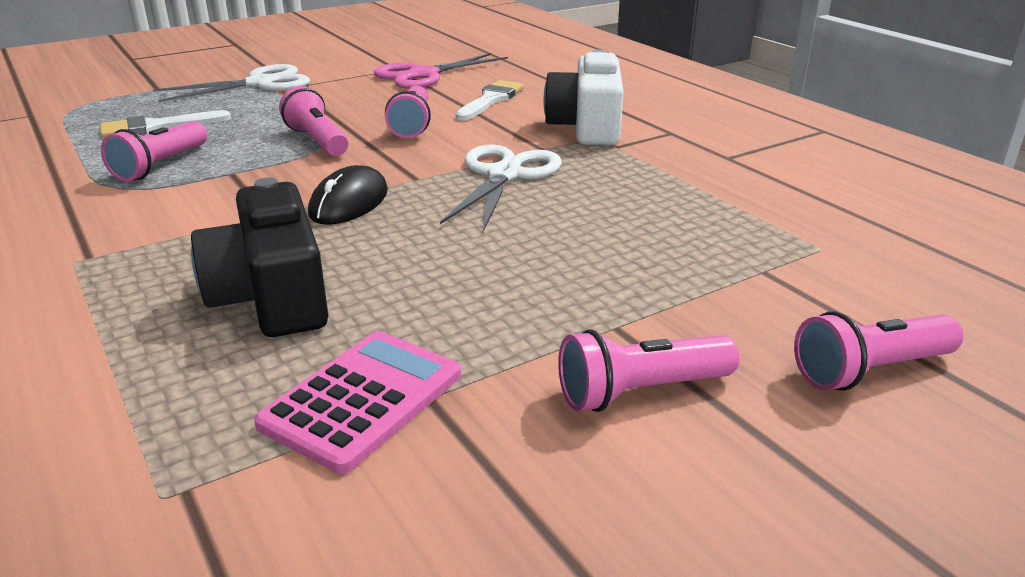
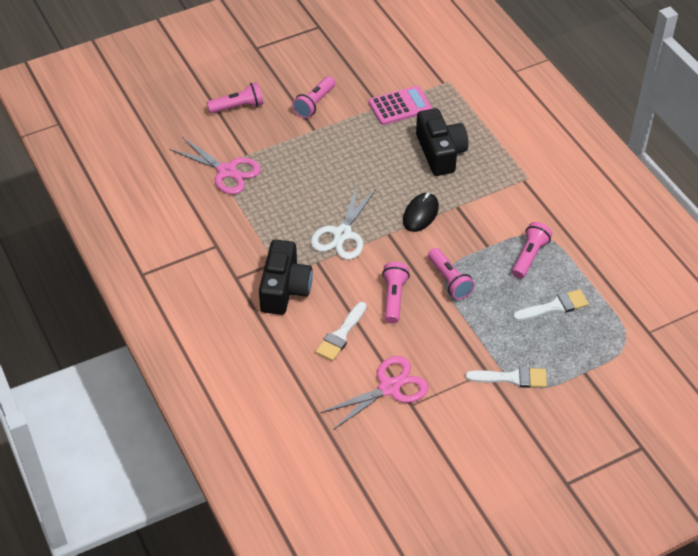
camera: 175 degrees left, 20 degrees up
white scissors [153,64,310,102] -> white brush [465,367,547,388]
pink calculator [254,331,461,474] -> pink calculator turned 150 degrees counterclockwise [368,86,432,125]
white camera [544,50,624,145] -> black camera [259,240,313,315]
pink flashlight [558,330,739,412] -> pink flashlight turned 135 degrees clockwise [292,76,335,118]
none -> pink scissors [170,137,261,194]

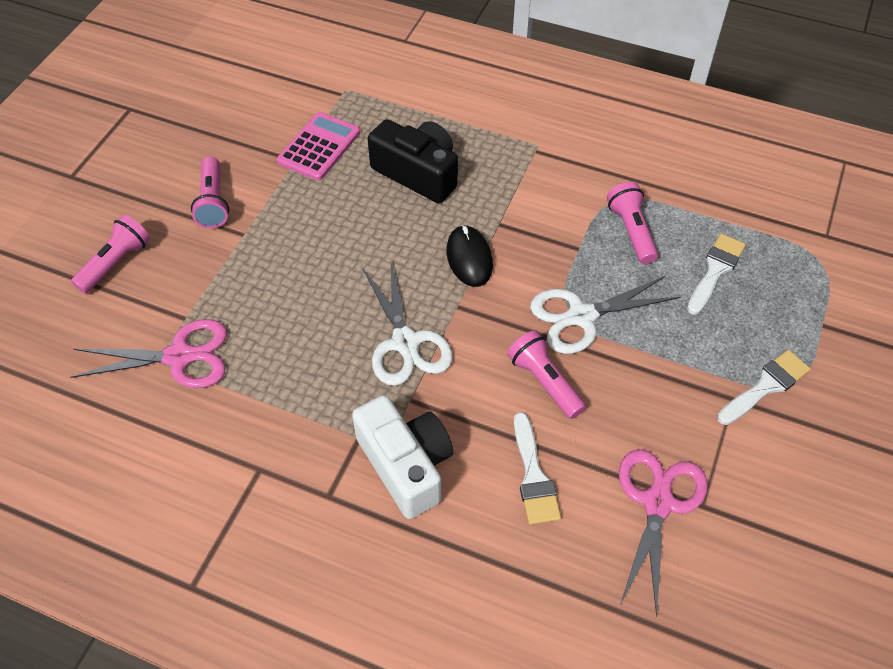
camera: 40 degrees left, 5 degrees up
black camera [259,240,313,315] -> white camera [352,395,453,519]
pink flashlight [428,248,475,300] -> white scissors [530,276,681,354]

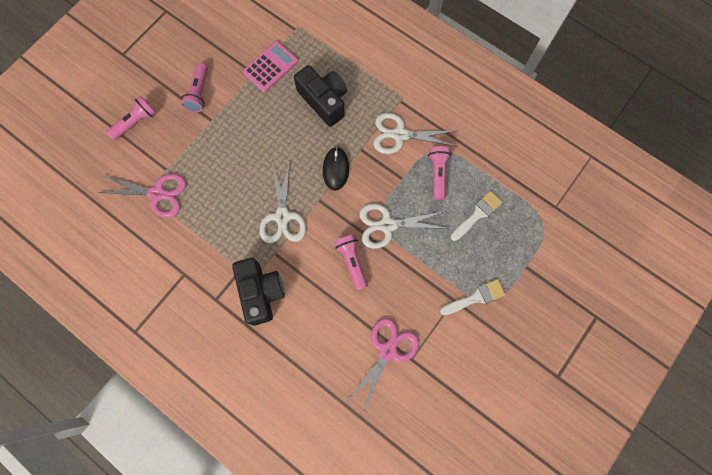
camera: 15 degrees right, 20 degrees up
white camera [352,395,453,519] -> black camera [232,258,285,326]
white brush [514,412,561,525] -> none
none -> white scissors [373,113,458,154]

